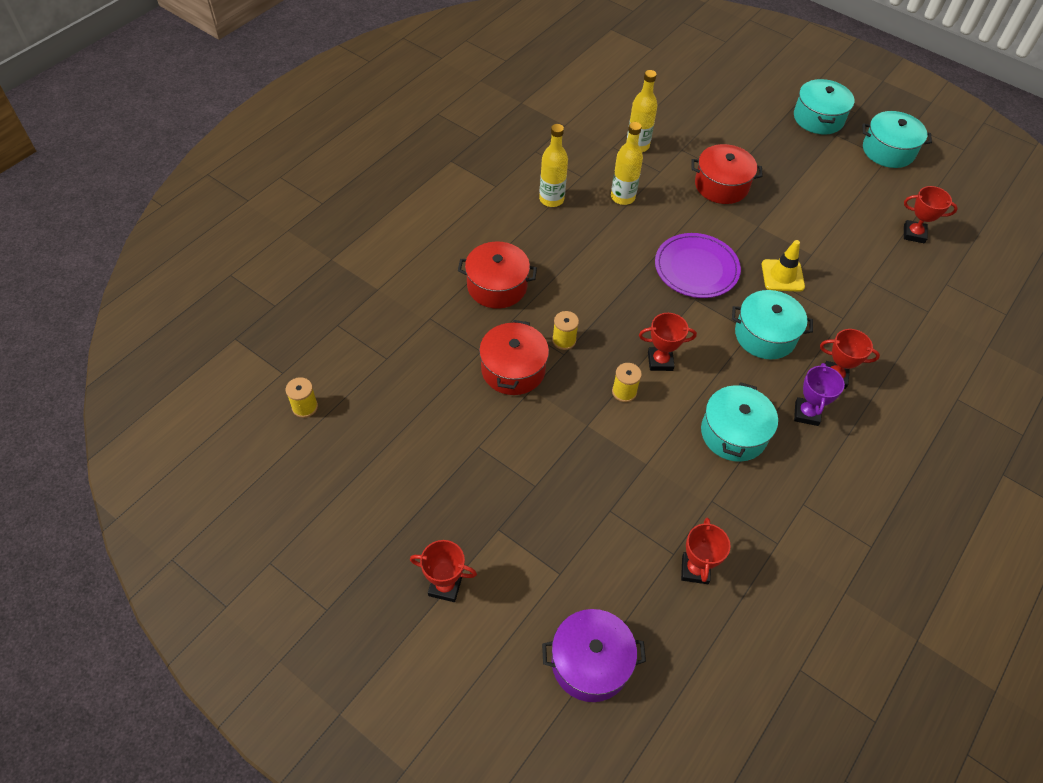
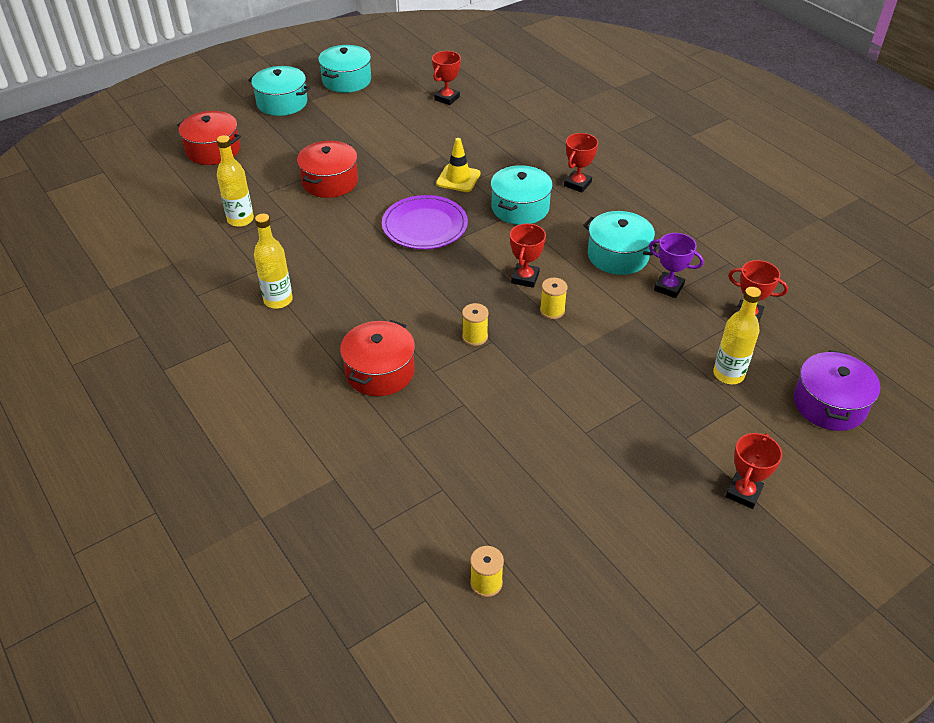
camera: 70 degrees left, 10 degrees down
red pot [479,320,549,395] -> red pot moved to [177,111,241,165]
yellow bottle [611,122,643,205] -> yellow bottle moved to [713,287,761,384]
purple trophy [794,363,845,426] -> purple trophy moved to [649,233,704,298]

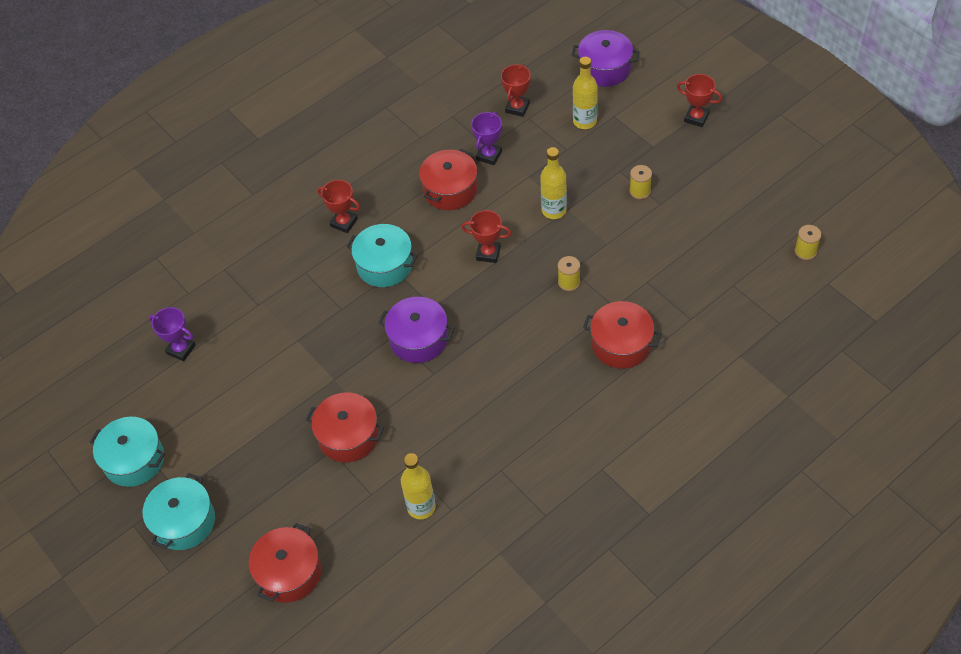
camera: 90 degrees left, 10 degrees up
yellow bottle [254,214,293,309] -> yellow bottle moved to [540,147,567,219]
purple plate [382,195,468,249] -> purple pot [379,297,454,363]
red trophy [432,51,461,105] -> purple trophy [149,307,196,361]
yellow traffic cone [436,138,480,192] -> none
yellow spool [540,278,567,319] -> yellow spool moved to [629,165,652,199]
turquoise pot [583,211,659,275] -> red pot [419,149,478,210]

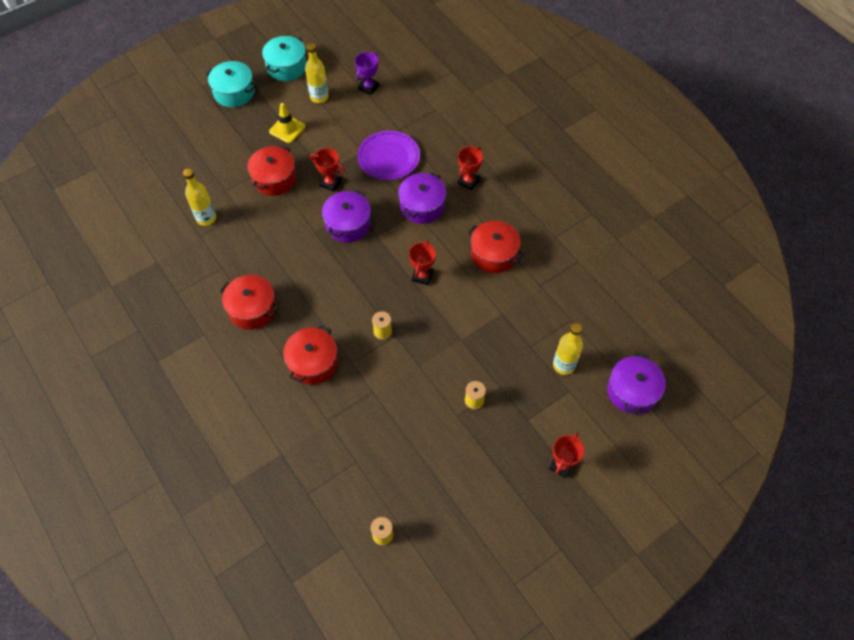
camera: 90 degrees right, 5 degrees up
red pot [249,523,321,603] -> red pot moved to [220,275,278,330]
turquoise pot [346,224,418,287] -> purple pot [398,172,446,224]
purple trophy [471,112,502,165] -> none
red trophy [501,64,531,117] -> red trophy moved to [310,148,345,192]
yellow bottle [540,147,567,219] -> yellow bottle moved to [305,43,328,103]
none -> yellow traffic cone [269,103,306,143]
none -> purple plate [357,130,420,180]

